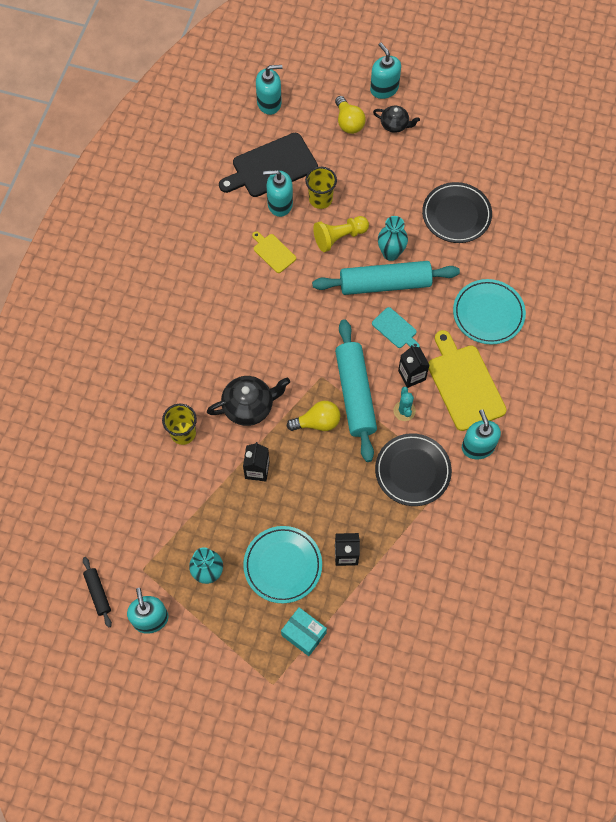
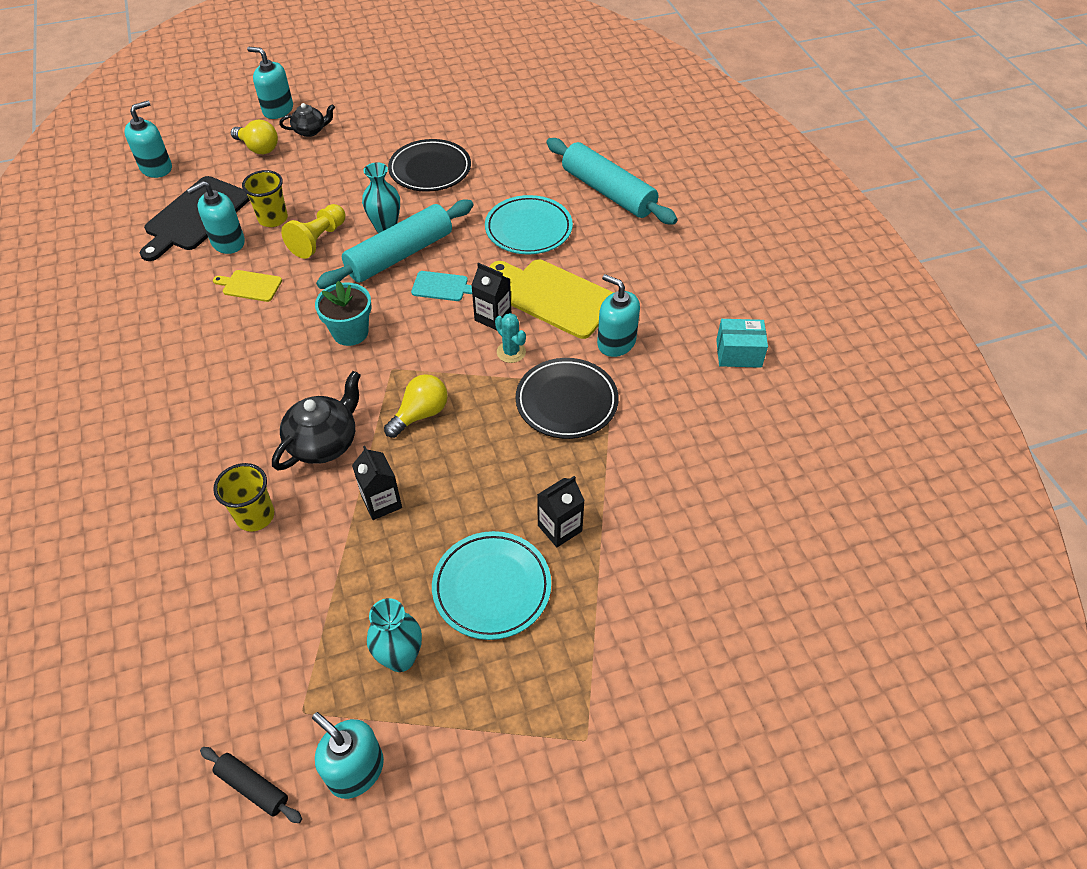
camera: 35 degrees left, 15 degrees down
turquoise box [281,607,327,656] -> turquoise box moved to [716,319,768,368]
turquoise rolling pin [335,319,377,462] -> turquoise rolling pin moved to [546,138,678,225]
none -> turquoise flower pot [315,281,372,346]

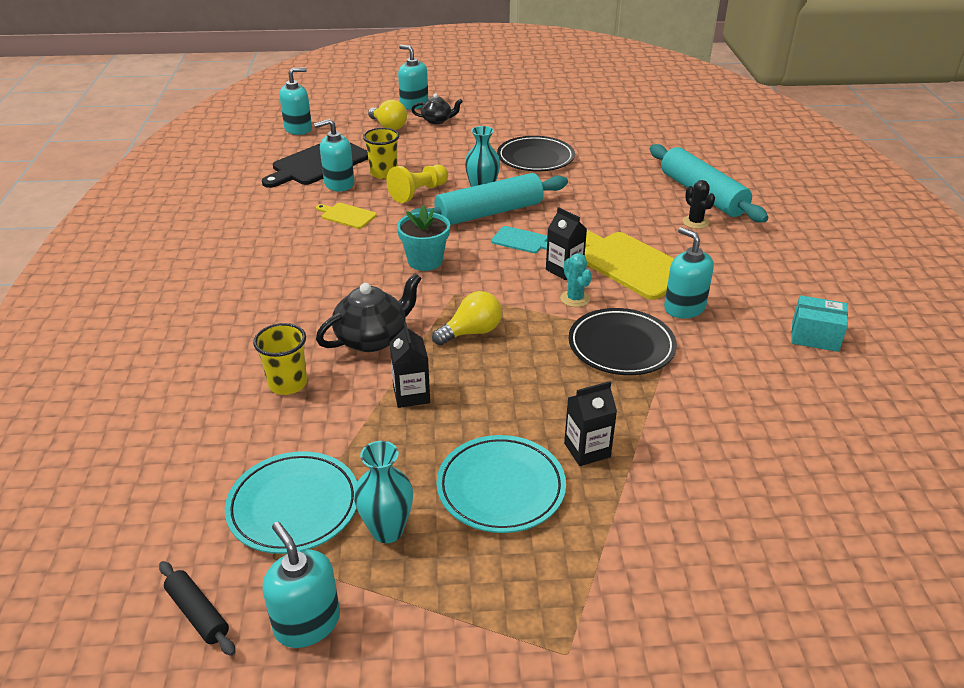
camera: 15 degrees right, 15 degrees down
turquoise plate [485,195,573,255] -> turquoise plate moved to [225,451,357,554]
none -> black cactus [682,180,715,229]

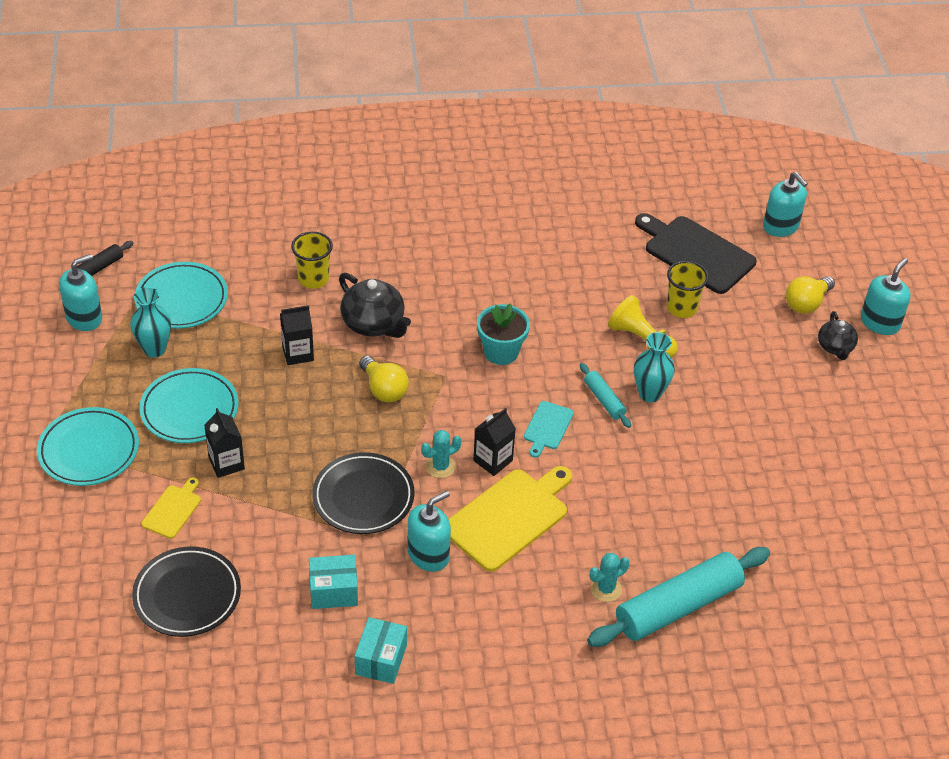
camera: 85 degrees right, 10 degrees up
turquoise soap dispenser [314,119,354,191] -> none
yellow cutting board [316,203,377,229] -> yellow cutting board moved to [141,477,201,539]
turquoise rolling pin [406,173,568,225] -> turquoise rolling pin [580,363,631,428], size x0.47
black plate [497,136,575,171] -> black plate moved to [132,547,241,637]
black cactus [682,180,715,229] -> turquoise cactus [590,553,630,602]
none -> turquoise plate [37,407,139,486]
none -> turquoise box [309,555,358,609]

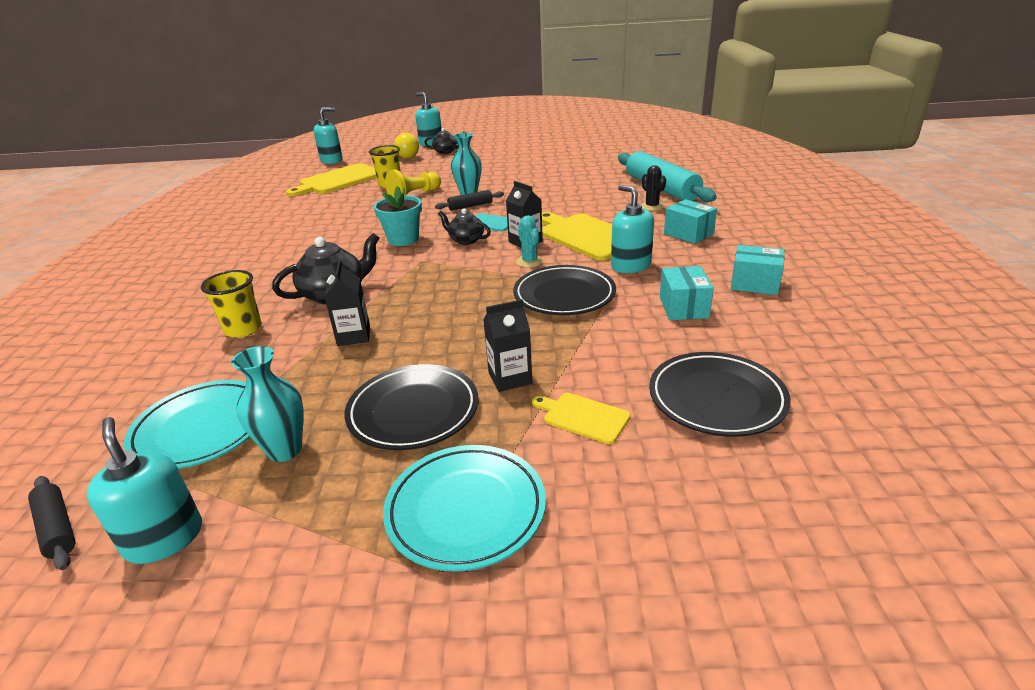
camera: 80 degrees left, 15 degrees down
turquoise plate [139,368,239,443] -> black plate [345,364,478,450]
yellow light bulb [359,356,409,402] -> none
turquoise rolling pin [580,363,631,428] -> black rolling pin [435,190,504,211]
turquoise cactus [590,553,630,602] -> black cactus [641,165,666,211]
black cutting board [635,213,757,294] -> yellow cutting board [286,163,377,196]
none -> black teapot [438,209,491,245]
none -> turquoise box [664,199,717,244]

